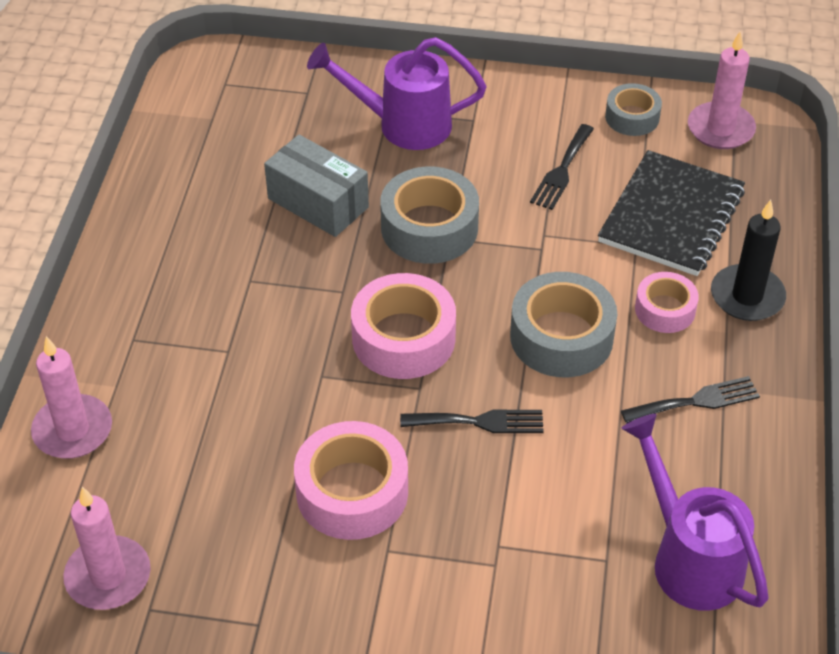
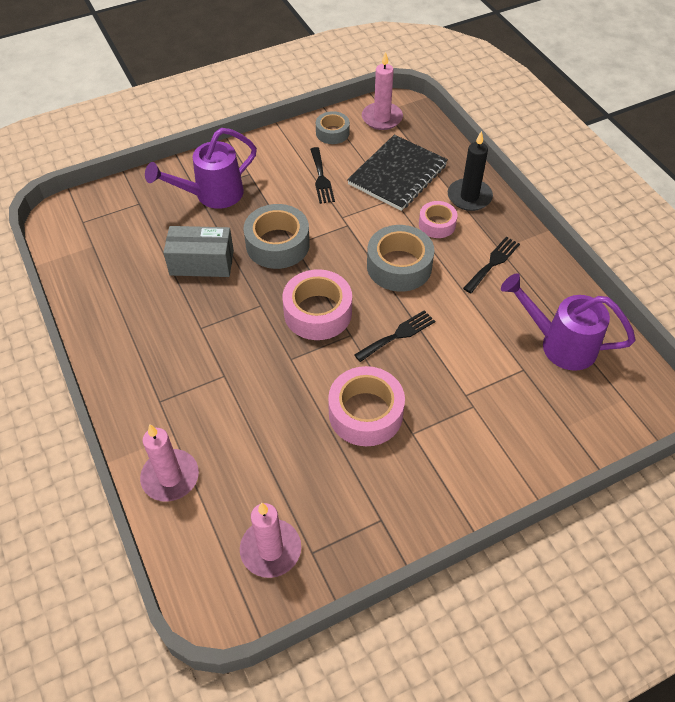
camera: 35 degrees left, 5 degrees up
black notebook [598,150,745,276] -> black notebook turned 45 degrees clockwise [347,135,448,211]

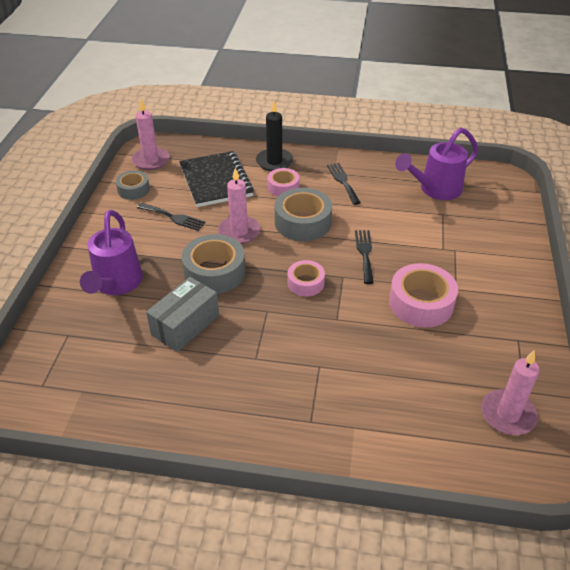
camera: 55 degrees left, 10 degrees down
pink candle [140,424,199,502] -> pink candle moved to [218,168,260,244]
pink tape [283,269,352,340] -> pink tape [288,260,325,297], size x0.59

